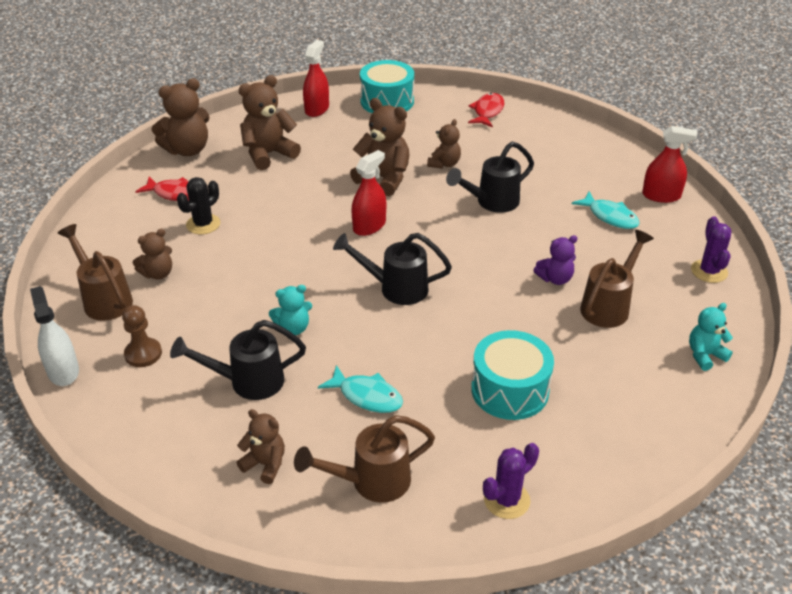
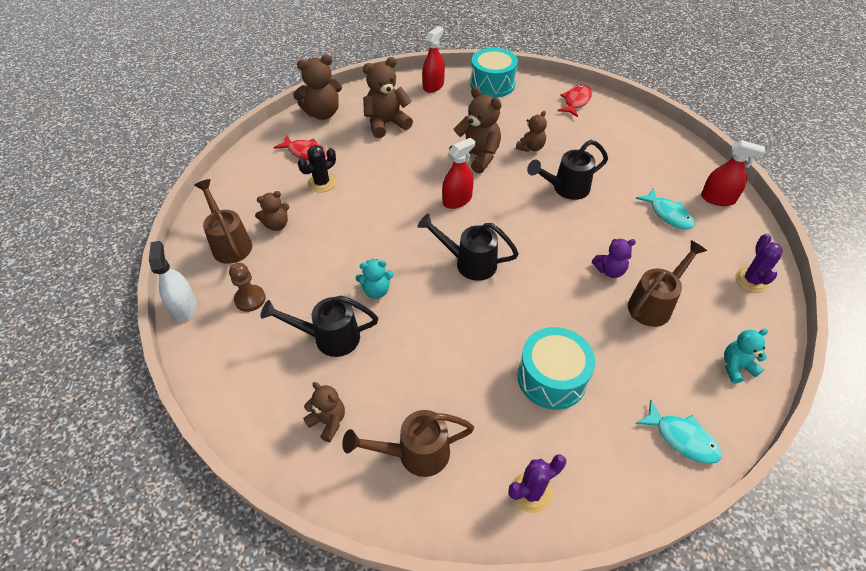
camera: 10 degrees right, 10 degrees up
turquoise fish [318,365,403,413] -> turquoise fish moved to [636,400,722,464]

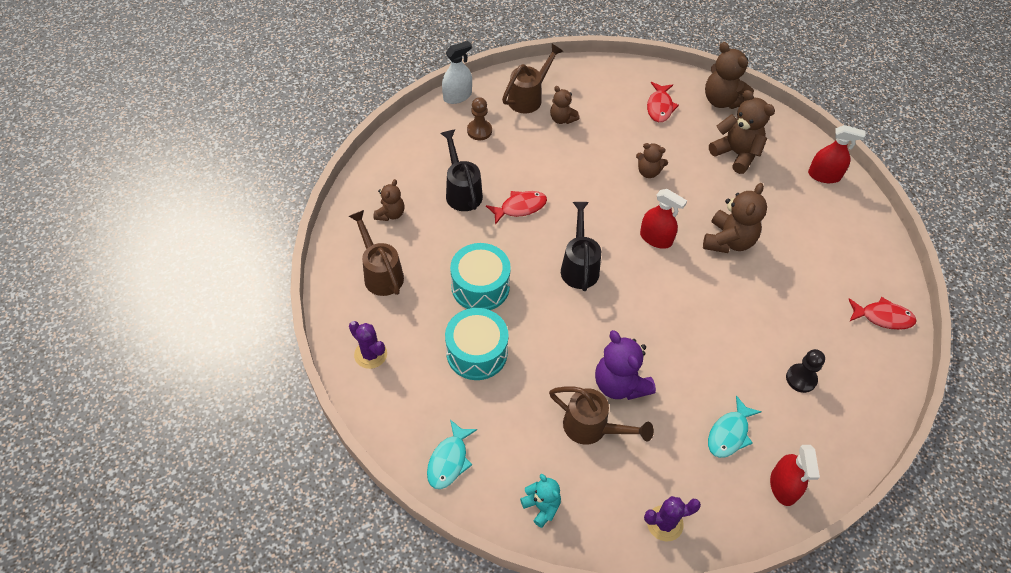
camera: 70 degrees right, 5 degrees up
black cactus [298,145,336,193] -> none
turquoise teddy bear [356,259,394,299] -> red fish [486,191,547,225]
turquoise drum [470,48,518,98] -> turquoise drum moved to [450,243,511,310]
brown teddy bear [516,111,547,152] -> brown teddy bear moved to [636,143,668,178]
black watering can [527,140,608,200] -> none
purple teddy bear [592,239,636,278] -> purple teddy bear [595,330,656,400], size x1.69
none -> black pawn [786,349,825,393]

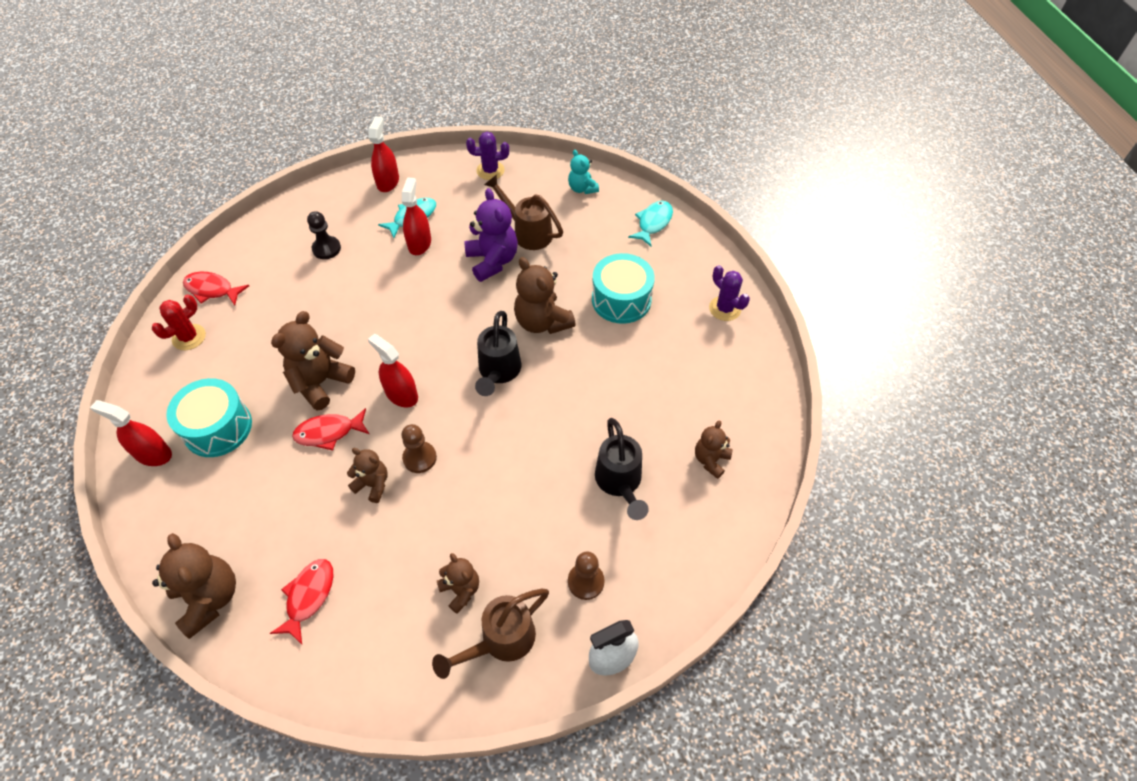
camera: 170 degrees left, 0 degrees up
brown watering can [349,210,404,296] -> none
turquoise drum [450,243,511,310] -> turquoise drum moved to [166,378,252,457]
red fish [486,191,547,225] -> red fish moved to [292,408,369,451]
brown teddy bear [709,90,775,174] -> brown teddy bear moved to [514,257,576,334]
none -> red cactus [152,295,206,350]
none -> brown pawn [401,424,437,473]
none -> red spray bottle [402,177,431,255]

